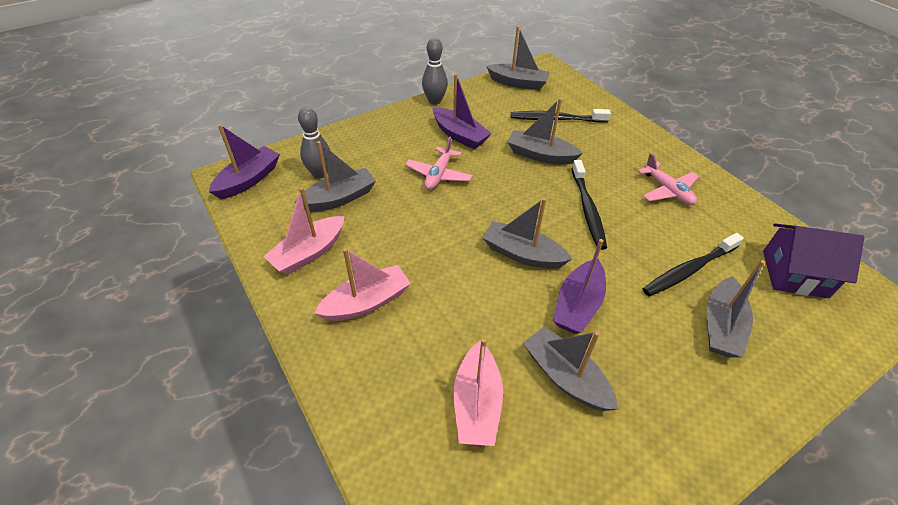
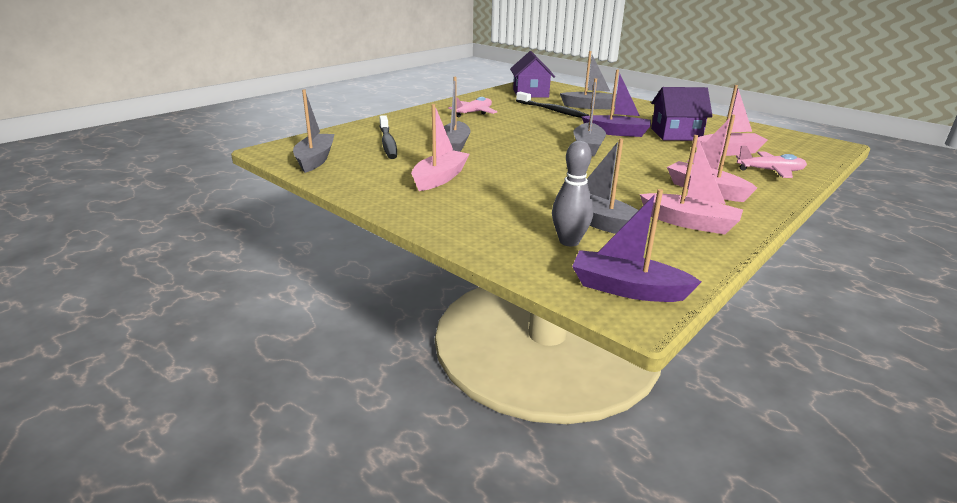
camera: 105 degrees left, 20 degrees down
pink plane [405,137,473,190] -> pink plane moved to [736,146,807,178]
grey bowling pin [422,38,448,105] -> none
purple boat [433,74,492,149] -> pink boat [411,104,470,191]
grey boat [523,326,618,411] -> purple house [651,87,713,141]
black toothbrush [571,160,607,250] -> none

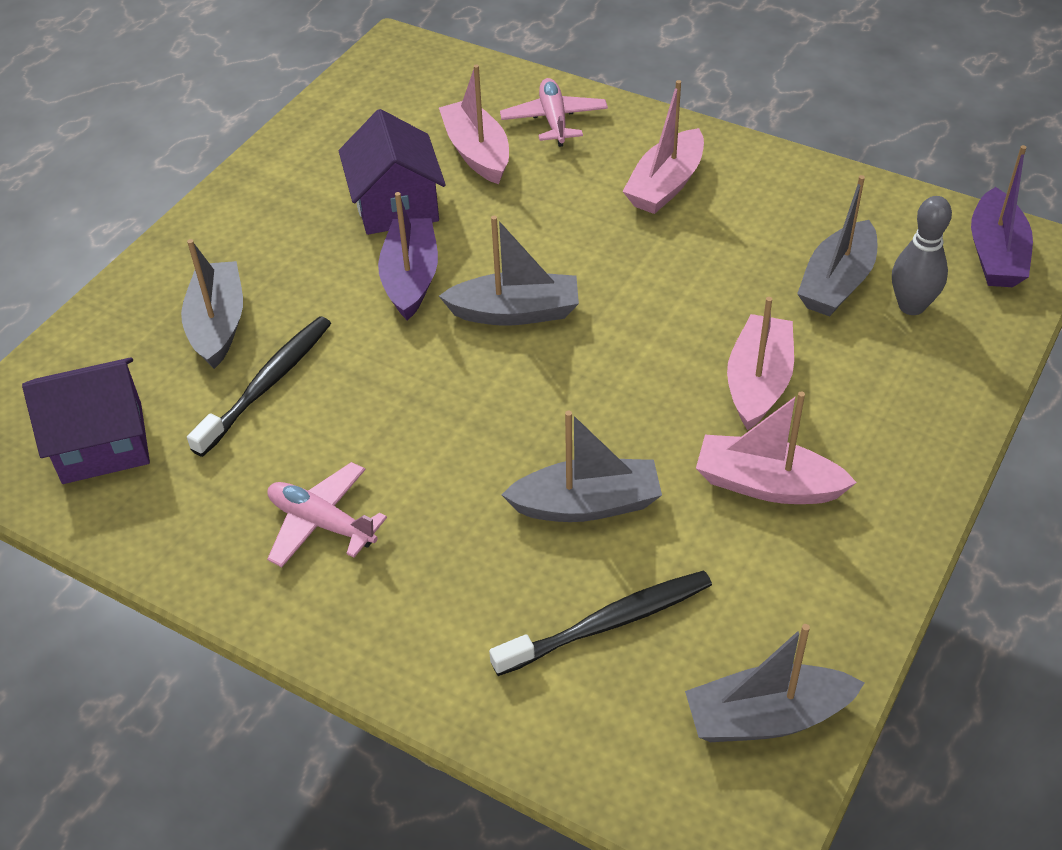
camera: 100 degrees left, 20 degrees up
pink boat [640,135,743,234] -> pink boat moved to [727,297,794,430]

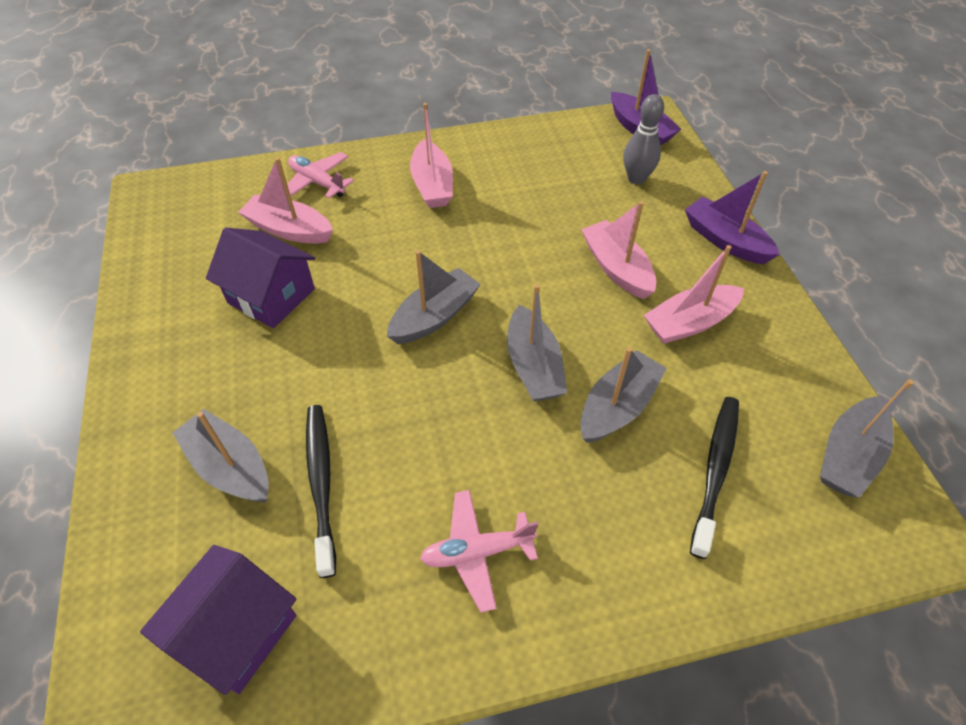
camera: 45 degrees left, 5 degrees up
purple boat [378,192,438,320] -> purple boat moved to [685,171,780,264]
grey boat [797,175,877,317] -> grey boat moved to [507,284,567,402]

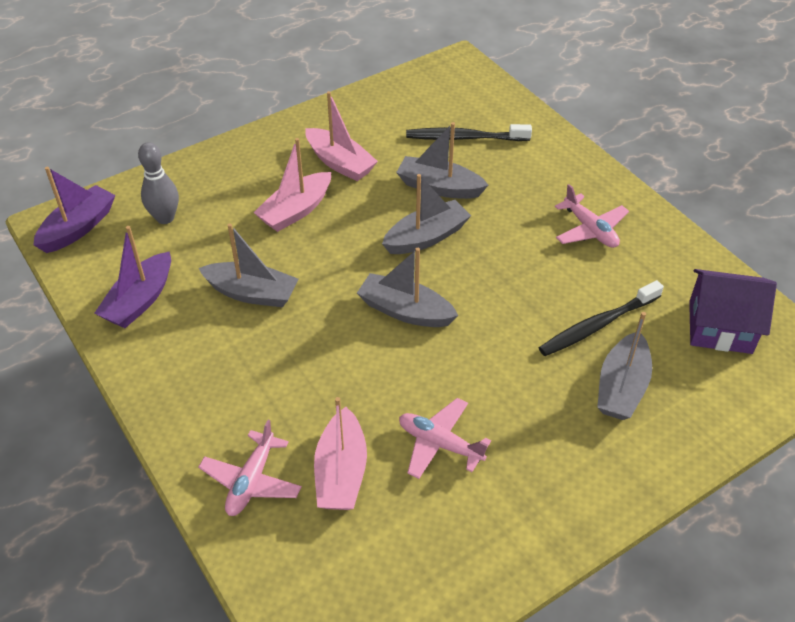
camera: 110 degrees left, 5 degrees down
purple house [206,228,315,328] -> pink plane [399,398,491,479]
pink boat [410,103,453,208] -> none
purple boat [685,171,780,264] -> purple boat moved to [94,226,171,328]
grey boat [820,379,914,498] -> grey boat moved to [199,223,299,307]

